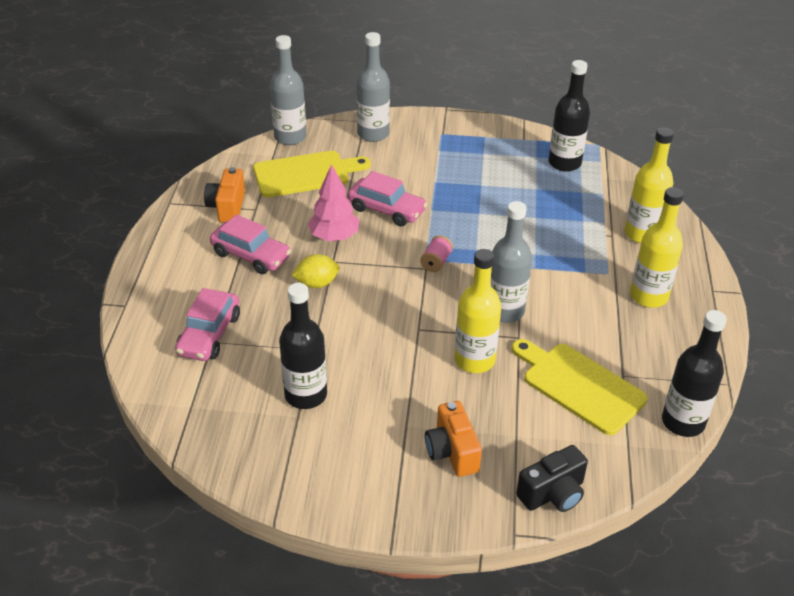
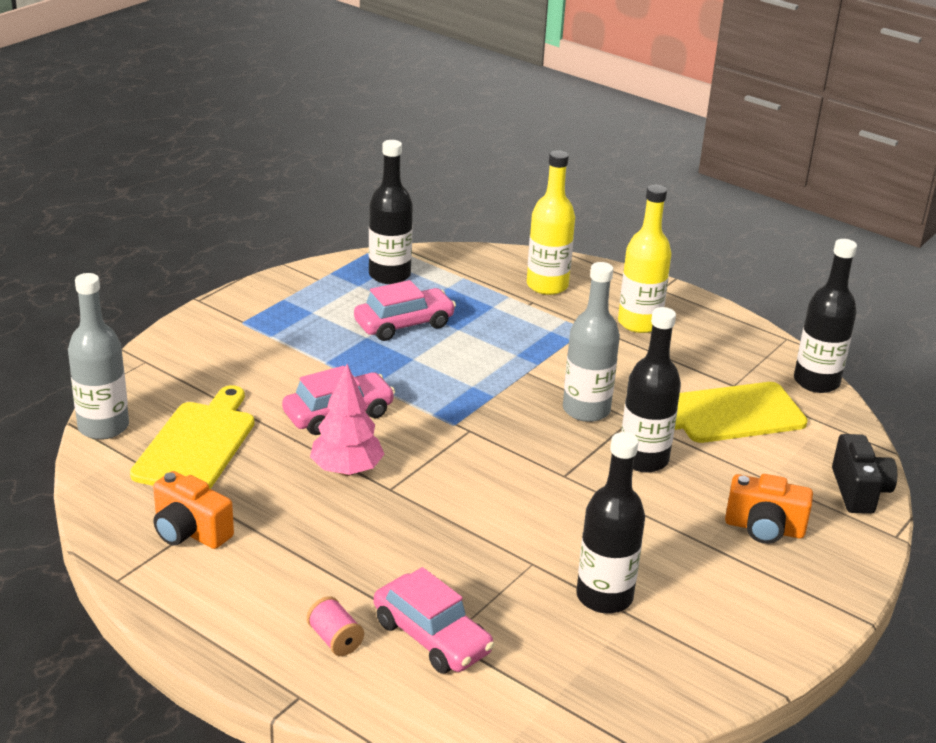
camera: 60 degrees left, 10 degrees down
pink car [210,214,291,274] -> pink car moved to [354,280,456,341]
yellow lemon [291,254,340,288] -> none
grey bottle [356,32,390,142] -> none
pink spool [420,236,453,272] -> pink spool moved to [307,596,364,656]
yellow bottle [455,249,501,373] -> black bottle [621,307,681,472]

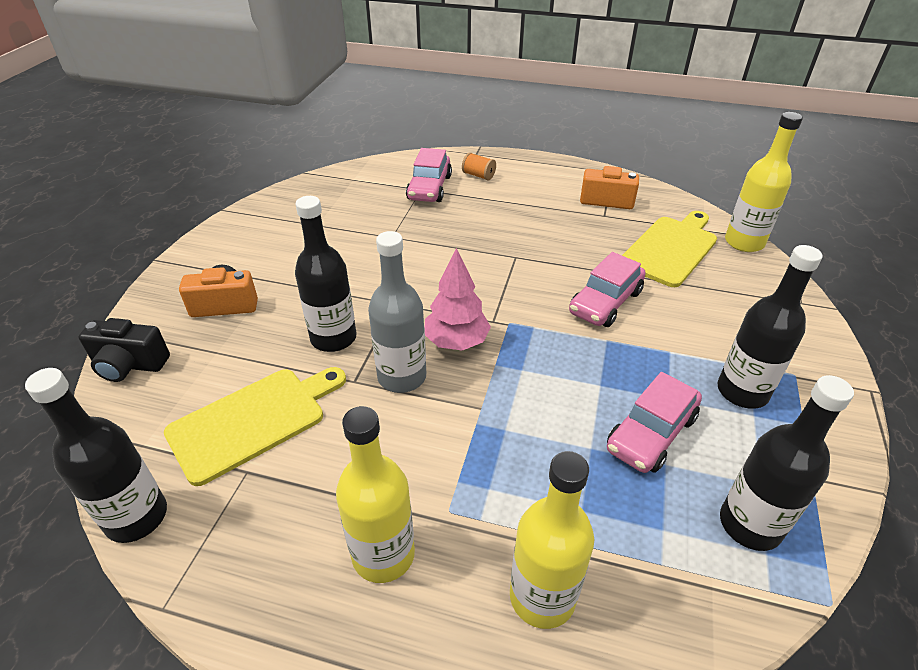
camera: 160 degrees right, 10 degrees up
grey bottle [68,273,129,440] -> yellow bottle [725,112,803,252]
yellow cutting board [130,385,254,489] -> yellow cutting board turned 135 degrees counterclockwise [622,211,717,287]
pink spool [307,596,364,656] -> orange spool [462,152,496,180]
pink tree [310,364,384,476] -> pink tree moved to [425,248,491,351]
pink car [374,567,494,674] -> pink car turned 105 degrees counterclockwise [406,148,452,202]
black bottle [576,432,645,613] -> black bottle moved to [717,245,823,409]
black camera [832,434,897,514] -> black camera turned 60 degrees counterclockwise [78,318,170,382]

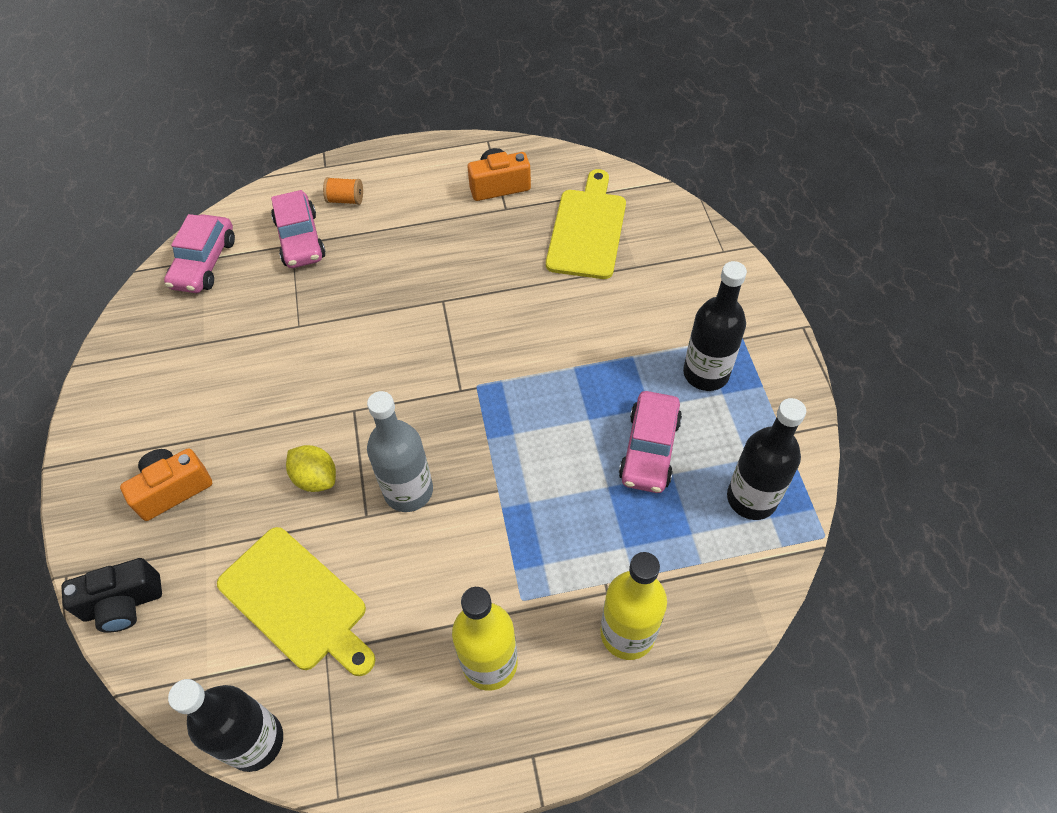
camera: 25 degrees left, 15 degrees up
yellow cutting board [164,367,346,486] -> yellow cutting board turned 105 degrees clockwise [217,527,375,676]
black bottle [295,196,357,352] -> yellow lemon [286,445,336,492]
pink tree [425,248,491,351] -> none
pink car [569,252,646,327] -> pink car moved to [164,214,235,293]
yellow bottle [725,112,803,252] -> none

